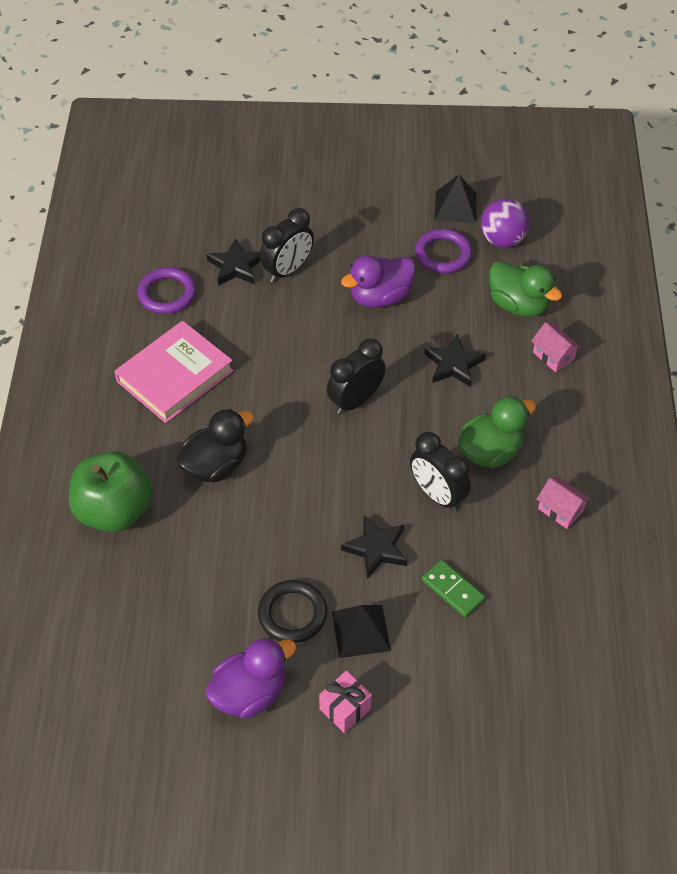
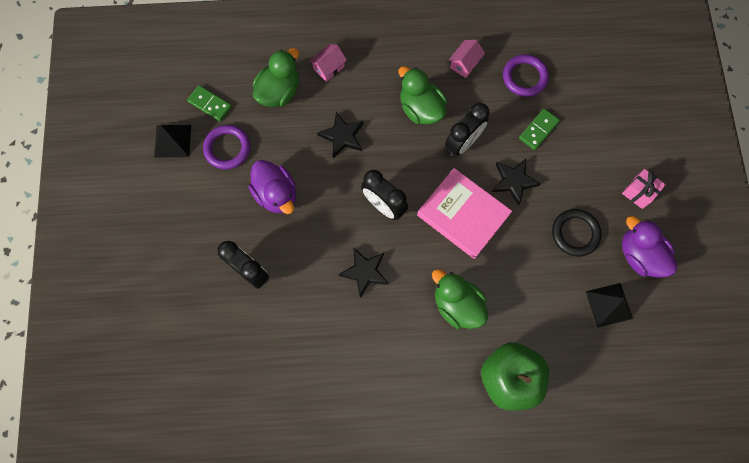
camera: 95 degrees left, 20 degrees up
pink book [114,321,234,423] -> pink book moved to [417,168,512,259]
purple ring [137,267,196,314] -> purple ring moved to [503,54,549,97]
black duck [177,409,254,483] -> green duck [432,269,488,329]
black star [206,238,260,286] -> black star moved to [338,247,388,298]
black pyramid [332,605,391,658] -> black pyramid moved to [586,283,633,328]
purple ball [481,198,530,248] -> green domino [187,85,232,121]

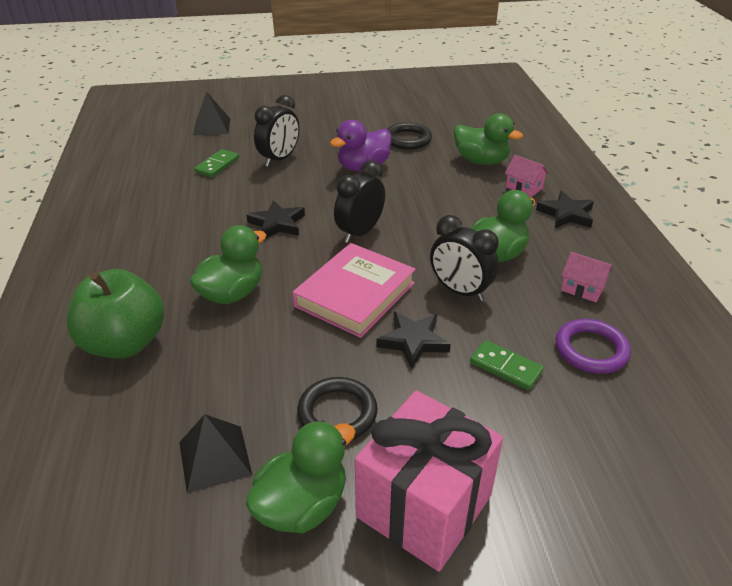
camera: 85 degrees right, 35 degrees down
black pyramid [154,125,191,158] -> black pyramid moved to [193,91,230,135]
green domino [187,85,232,121] -> green domino moved to [194,149,239,177]
purple ring [203,125,250,169] -> black ring [387,122,432,150]
black star [317,112,363,158] -> black star moved to [536,191,594,228]
pink gift [622,169,666,209] -> pink gift [355,390,503,572], size x2.15
purple duck [622,216,677,277] -> green duck [246,420,356,533]

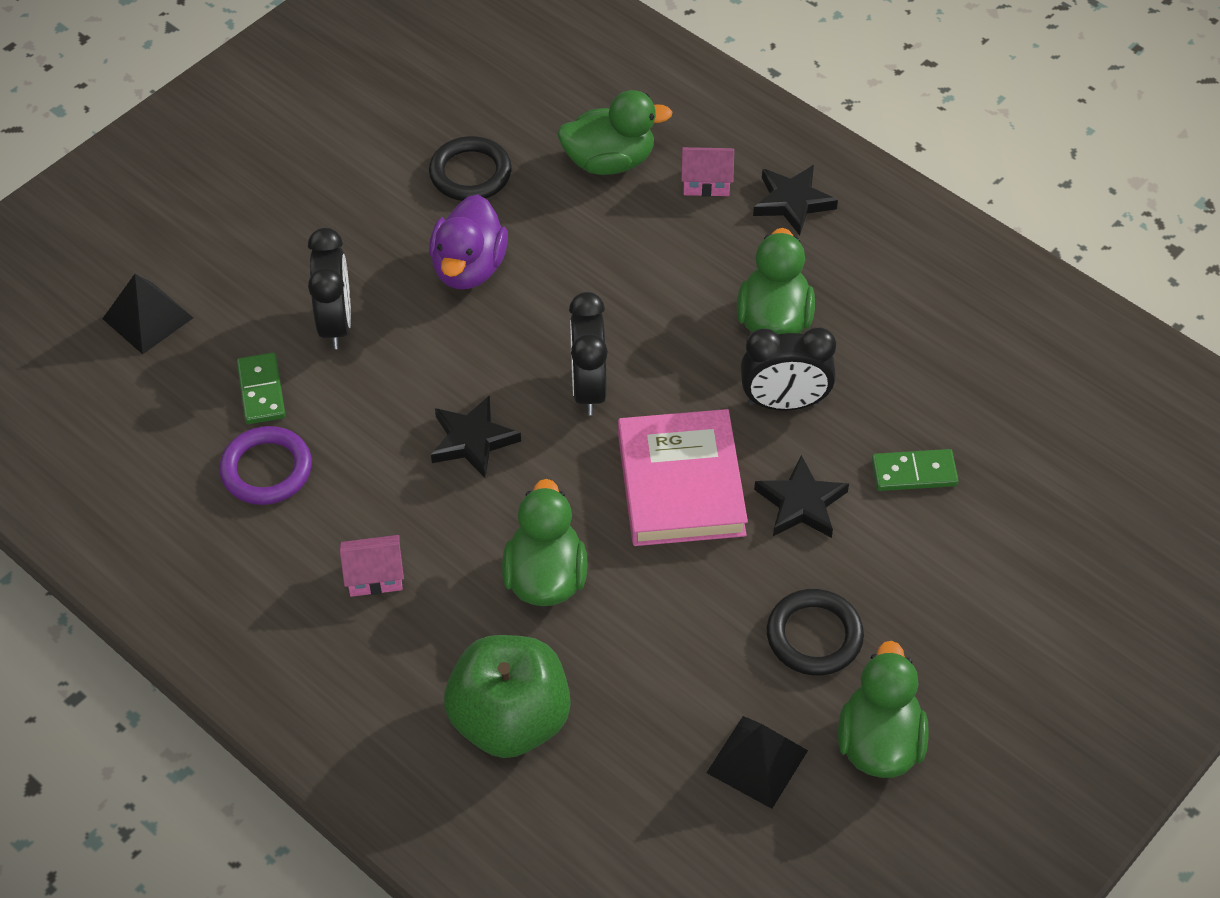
camera: 40 degrees left, 15 degrees up
pink gift [355,390,503,572] -> none
purple ring [555,319,631,374] -> purple ring moved to [219,426,312,505]
pink house [561,252,612,302] -> pink house moved to [340,535,404,597]

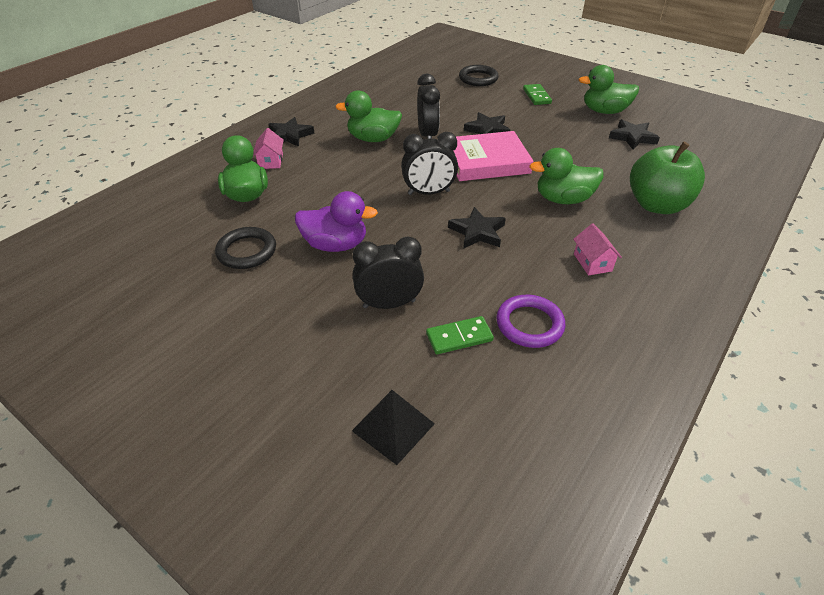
camera: 95 degrees left, 10 degrees down
black pyramid [707,716,808,809] -> black star [609,119,660,150]
black ring [766,589,864,676] -> black ring moved to [459,65,499,86]
green domino [871,449,959,491] -> green domino moved to [523,84,552,105]

